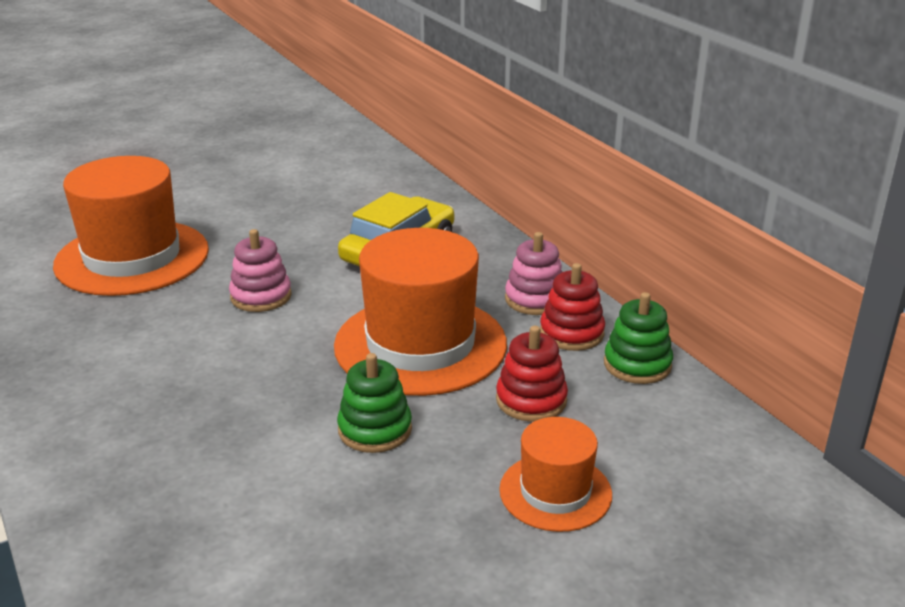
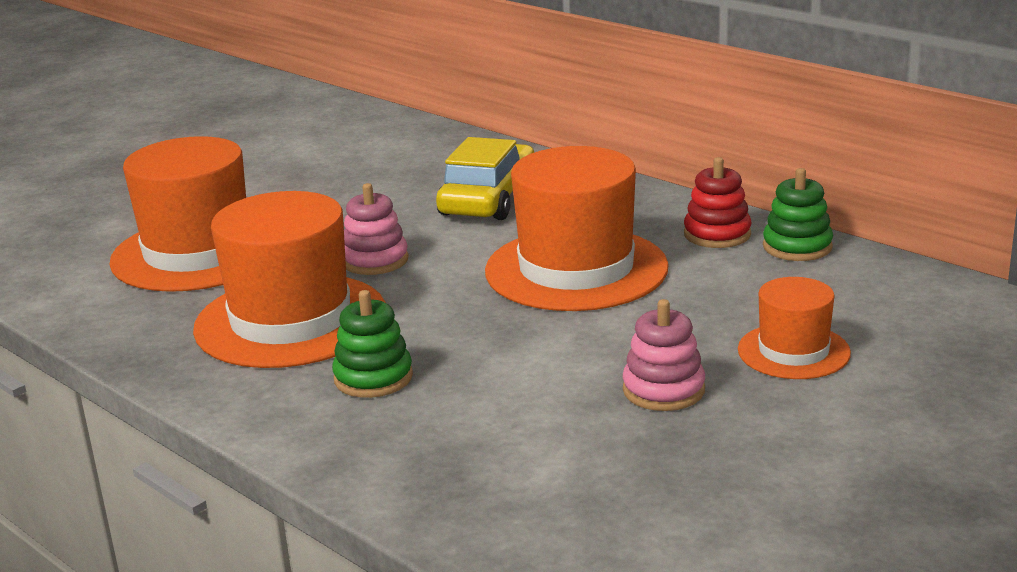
camera: 15 degrees left, 5 degrees down
green stacking toy [337,353,412,453] -> green stacking toy moved to [332,290,413,398]
red stacking toy [496,326,568,422] -> none
pink stacking toy [505,232,562,315] -> pink stacking toy moved to [623,299,705,411]
none -> orange hat [193,191,386,368]

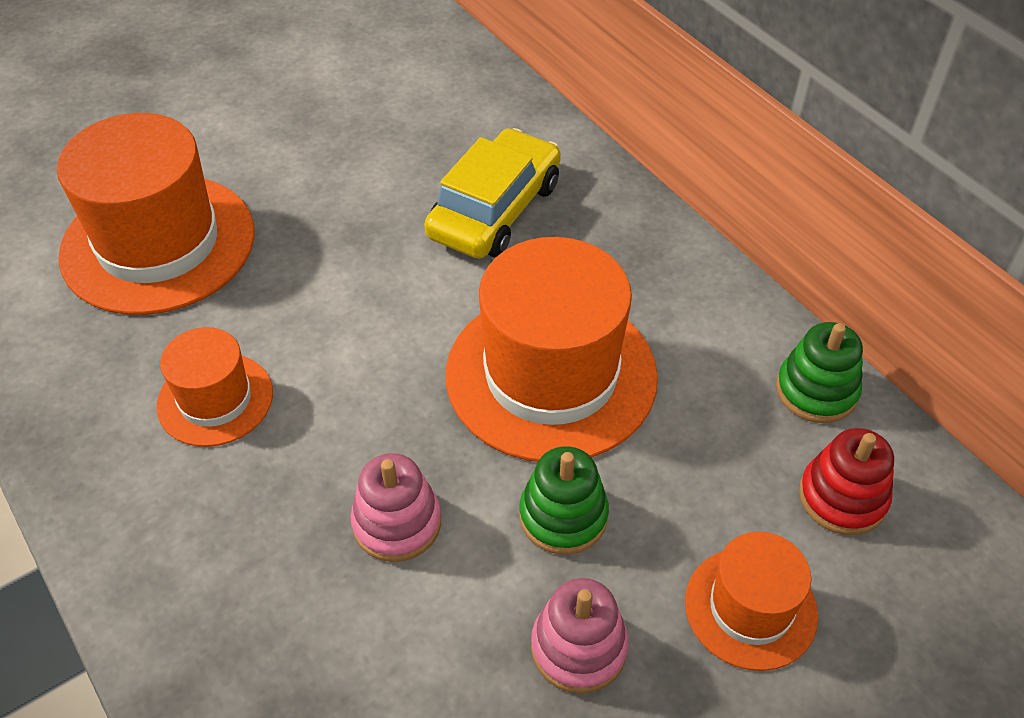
camera: 10 degrees right, 25 degrees up
orange hat [193,191,386,368] -> orange hat [156,327,273,447], size x0.53
green stacking toy [332,290,413,398] -> green stacking toy moved to [519,446,609,555]
pink stacking toy [344,183,409,275] -> pink stacking toy moved to [350,453,441,562]
red stacking toy [684,157,752,248] -> red stacking toy moved to [799,428,894,535]

